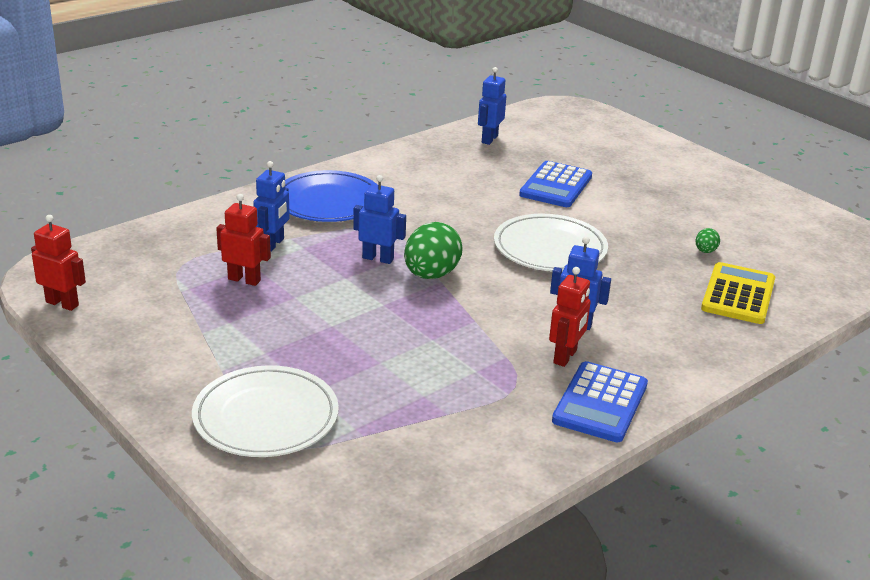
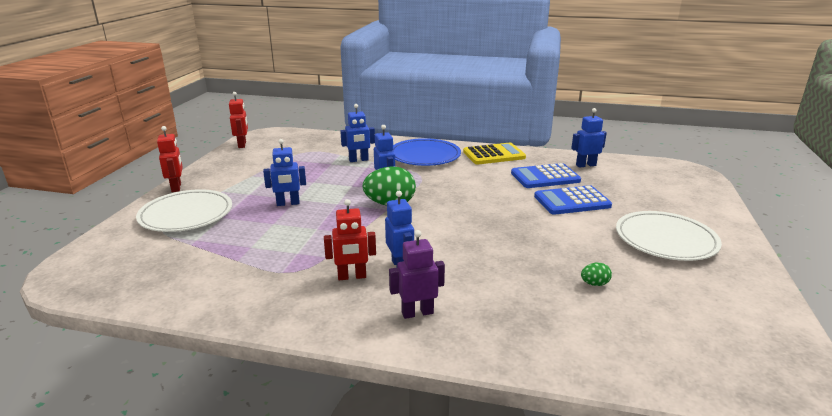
camera: 55 degrees right, 5 degrees down
red robot [216,194,271,286] -> red robot moved to [157,126,183,192]
white plate [494,214,608,271] -> white plate moved to [616,211,722,261]
blue calculator [552,361,648,442] -> blue calculator moved to [511,163,581,188]
yellow calculator [701,262,775,324] -> yellow calculator moved to [463,143,526,165]
none -> blue robot [263,139,306,206]
none -> purple robot [389,230,445,319]

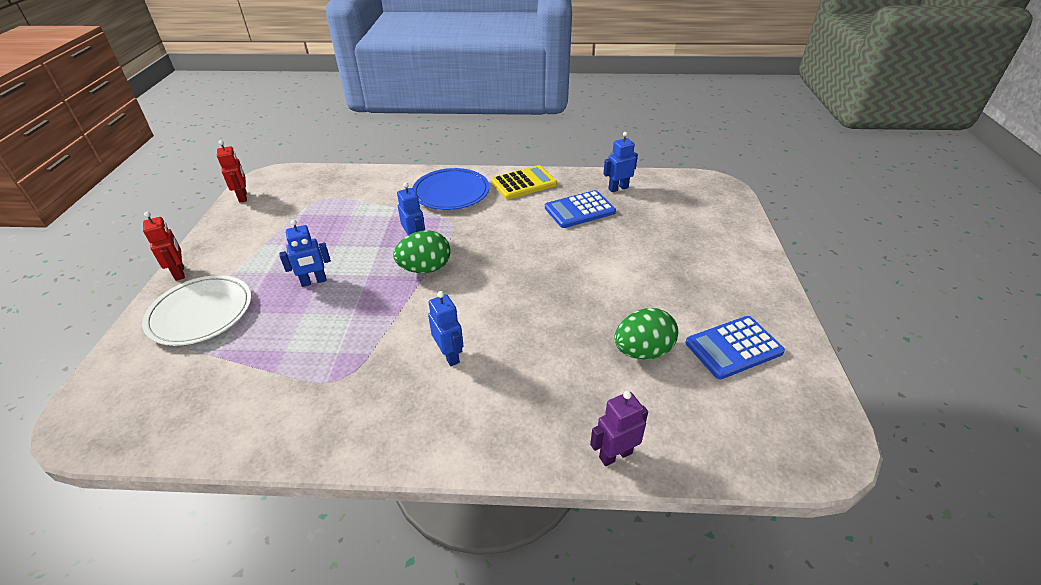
camera: 10 degrees left, 15 degrees up
red robot [324,199,376,280] -> none
blue robot [340,104,375,162] -> none
purple robot [389,230,445,319] -> purple robot moved to [590,391,648,466]
blue calculator [534,185,612,215] -> blue calculator moved to [685,316,785,379]
green egg [581,262,612,286] -> green egg [614,308,678,359], size x2.16
white plate [616,211,722,261] -> none

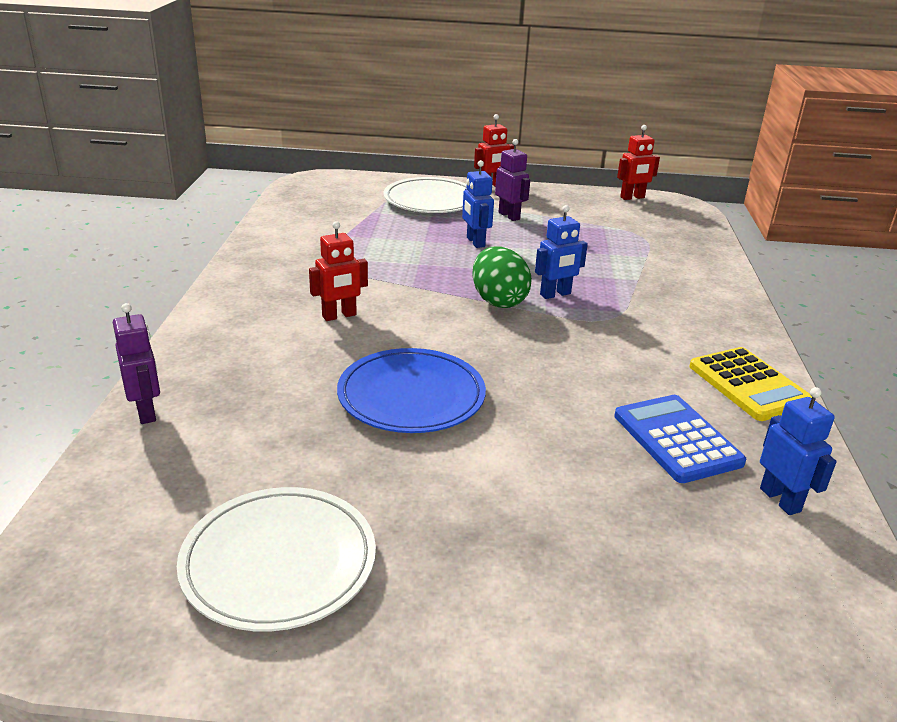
camera: 90 degrees right, 10 degrees down
blue plate [412,168,490,210] -> blue plate moved to [337,348,486,433]
blue robot [428,291,464,366] -> red robot [309,221,368,321]
green egg [614,308,678,359] -> none
blue calculator [685,316,785,379] -> white plate [177,487,376,632]
none -> purple robot [495,139,530,221]

